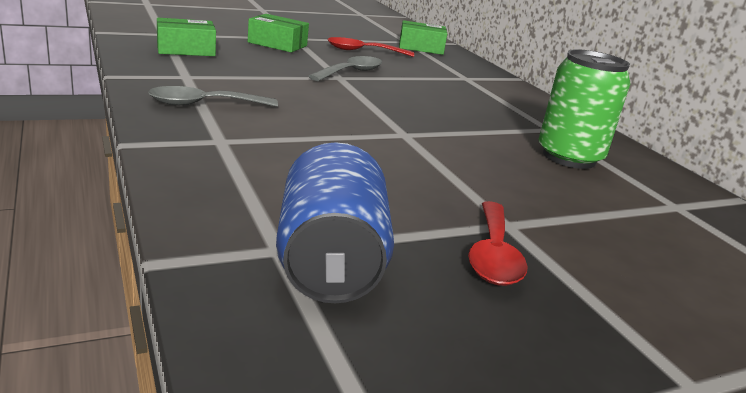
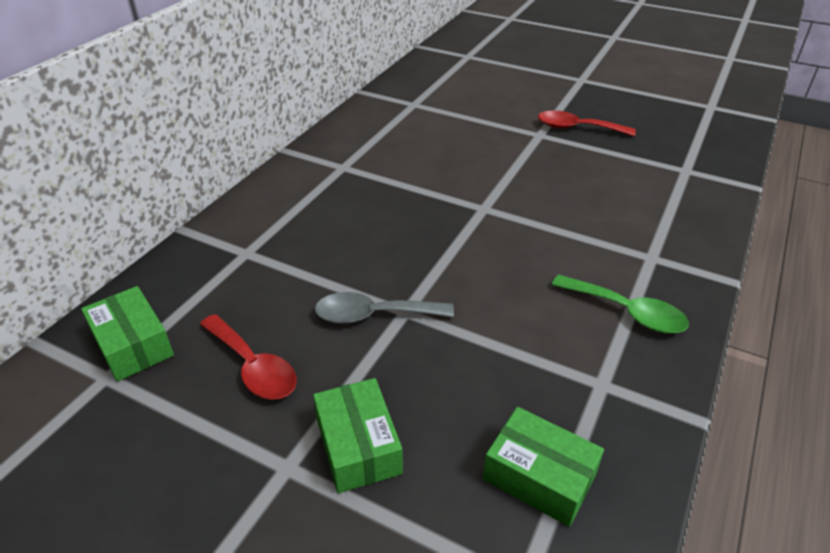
camera: 125 degrees left, 15 degrees up
grey spoon [148,86,278,107] -> green spoon [552,274,689,334]
blue can [276,142,394,303] -> none
red spoon [468,201,528,286] -> red spoon turned 135 degrees counterclockwise [538,111,636,136]
green can [538,49,630,169] -> none

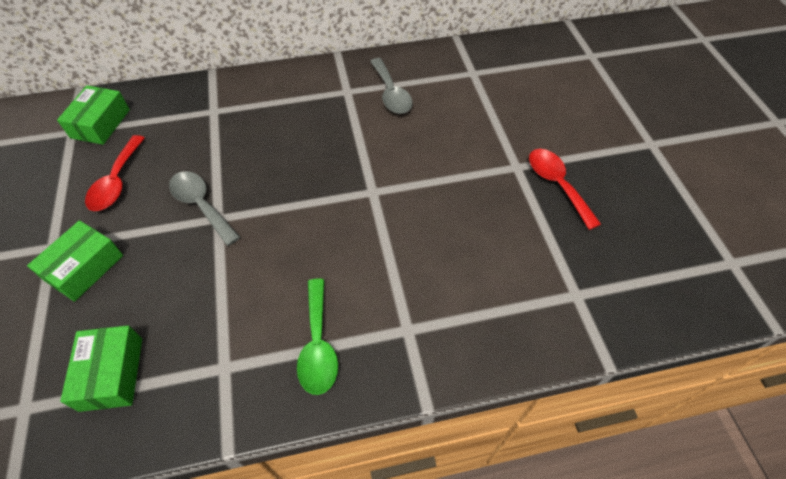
camera: 50 degrees right, 15 degrees up
none -> grey spoon [370,58,413,114]

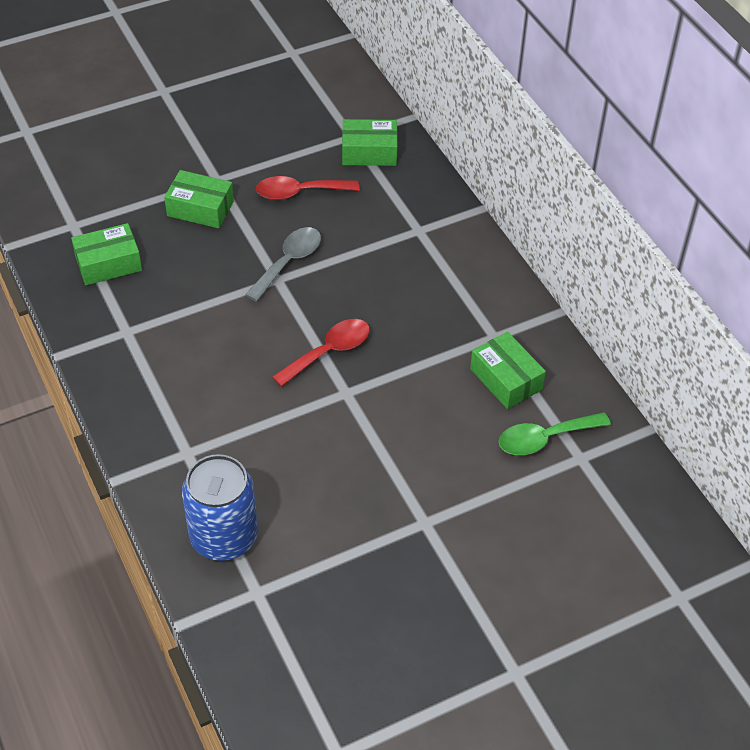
camera: 75 degrees right, 5 degrees down
green spoon [297,278,338,395] -> green spoon moved to [498,412,611,455]
grey spoon [370,58,413,114] -> green box [470,332,546,409]
red spoon [529,149,601,230] -> red spoon moved to [272,319,370,387]
none -> blue can [182,454,258,561]

